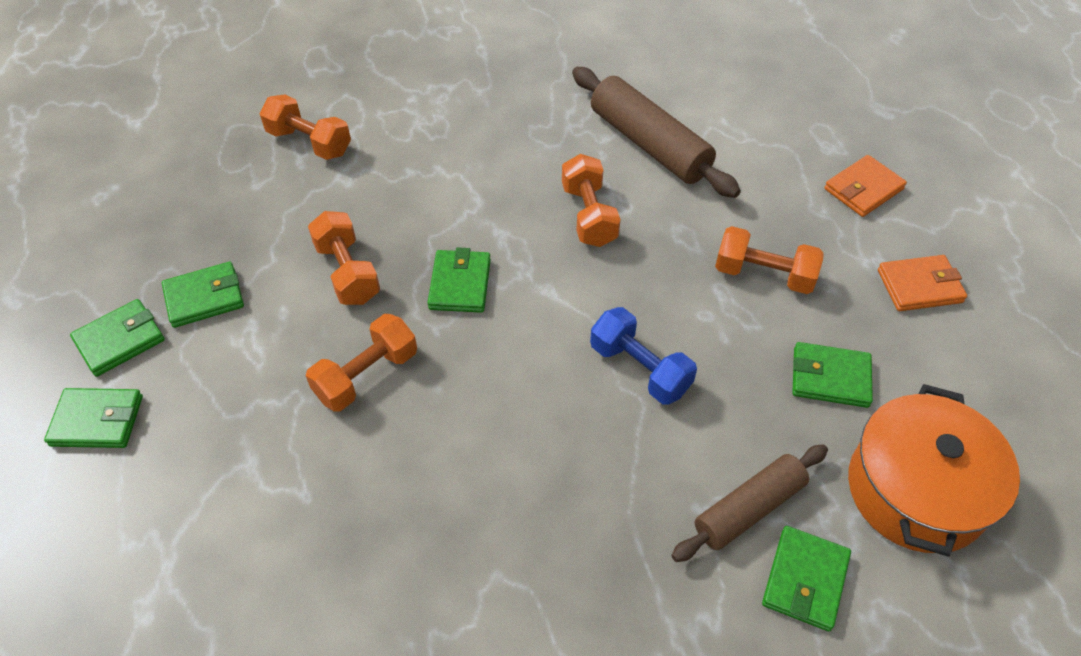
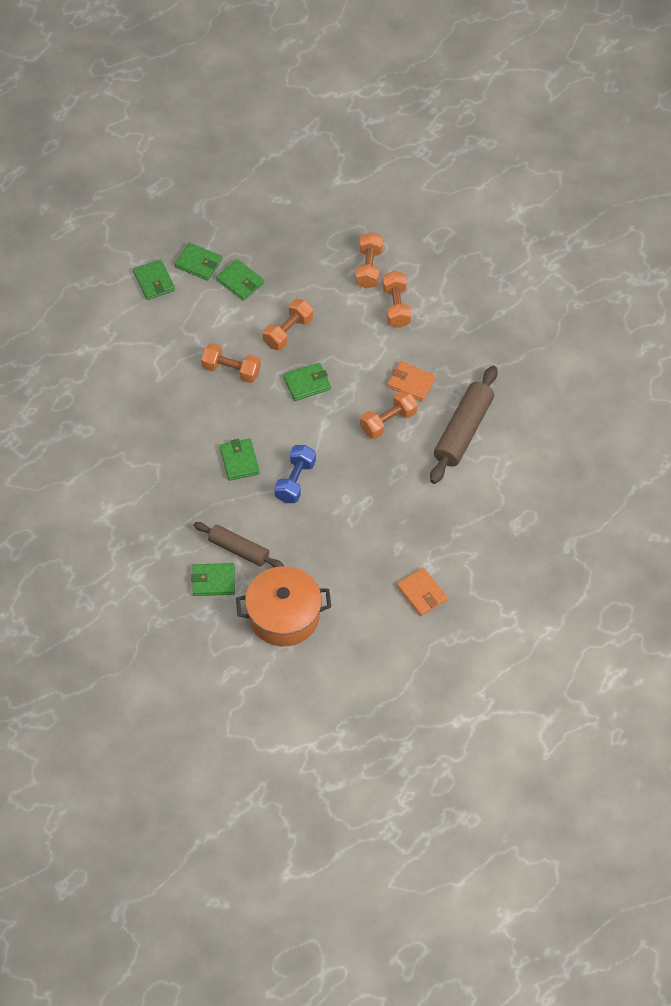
camera: 65 degrees right, 5 degrees up
orange dumbbell [715,226,823,294] -> orange dumbbell moved to [383,271,411,328]
green wallet [792,342,873,408] -> green wallet moved to [220,438,260,481]
orange wallet [824,155,907,217] -> orange wallet moved to [387,361,436,402]

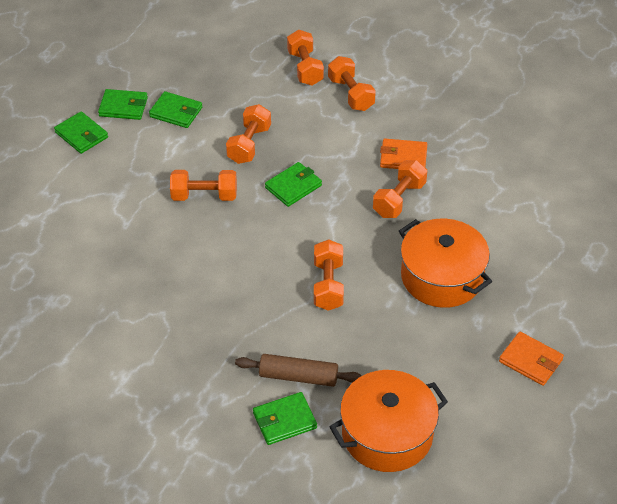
camera: 20 degrees left, 10 degrees down
green wallet [220,438,260,481] -> none
blue dumbbell [274,445,316,503] -> orange dumbbell [314,239,344,311]
brown rolling pin [430,366,497,484] -> none
none -> orange pot [399,219,492,308]

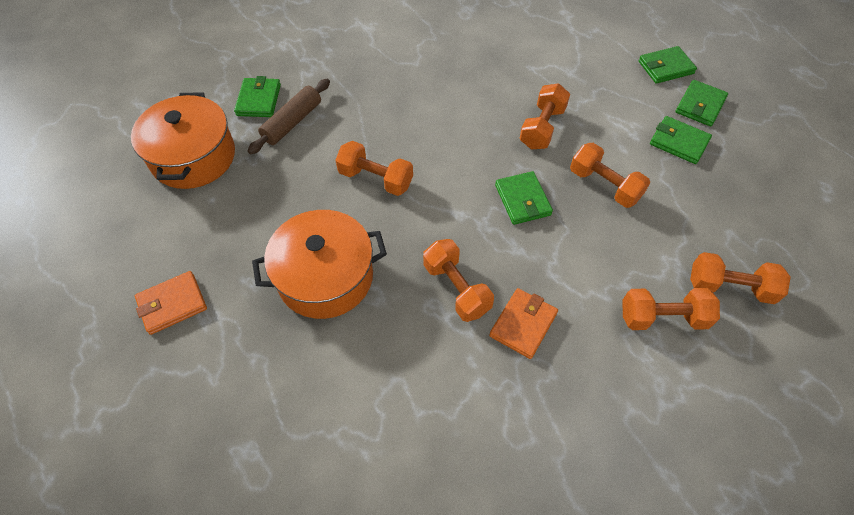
camera: 115 degrees right, 10 degrees up
green wallet [149,91,202,128] -> green wallet turned 75 degrees clockwise [650,116,712,164]

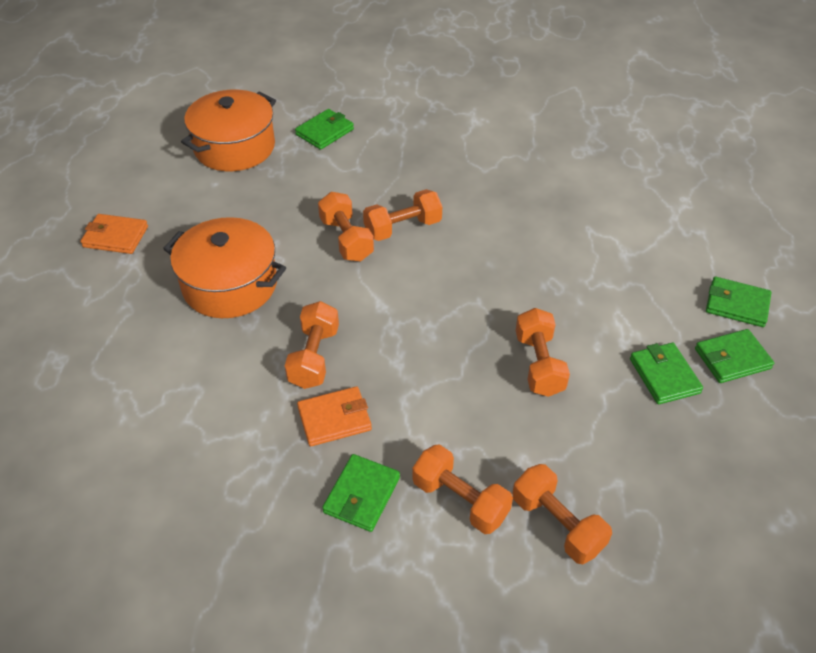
camera: 40 degrees right, 10 degrees down
brown rolling pin [248,79,330,154] -> none
green wallet [495,171,553,225] -> green wallet moved to [322,454,400,532]
orange dumbbell [520,83,570,149] -> orange dumbbell moved to [363,189,442,241]

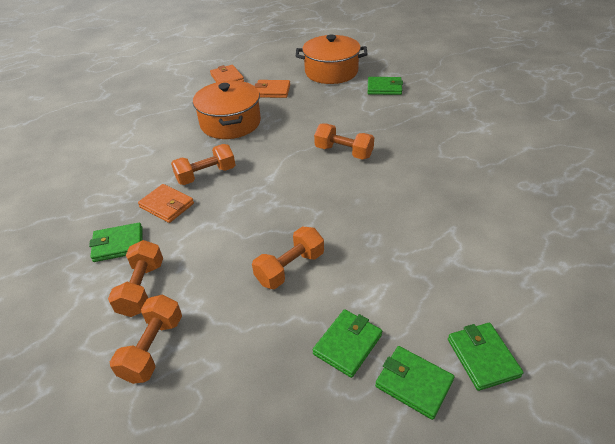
camera: 55 degrees right, 5 degrees down
orange dumbbell [318,192,374,262] -> none
none -> orange wallet [255,80,290,98]

